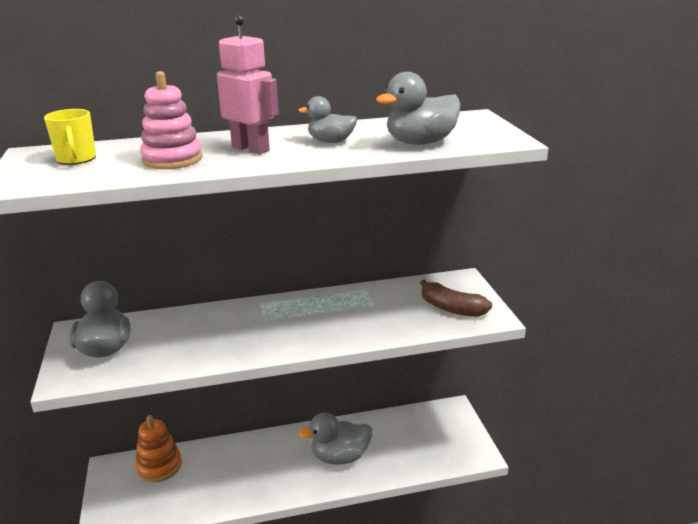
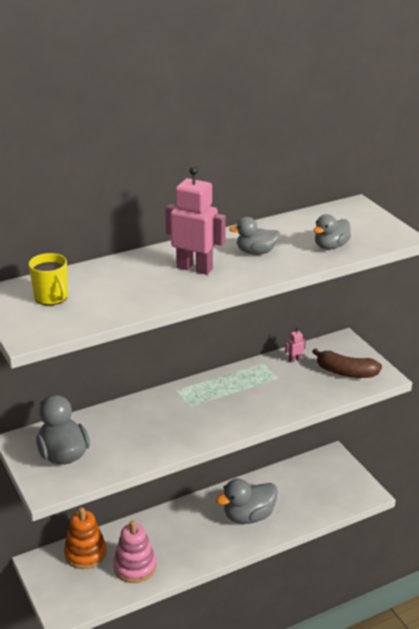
camera: 15 degrees left, 5 degrees up
pink stacking toy [140,71,202,169] -> pink stacking toy moved to [113,521,157,583]
grey duck [376,72,460,145] -> grey duck [313,214,351,250], size x0.63
none -> pink robot [285,328,306,363]

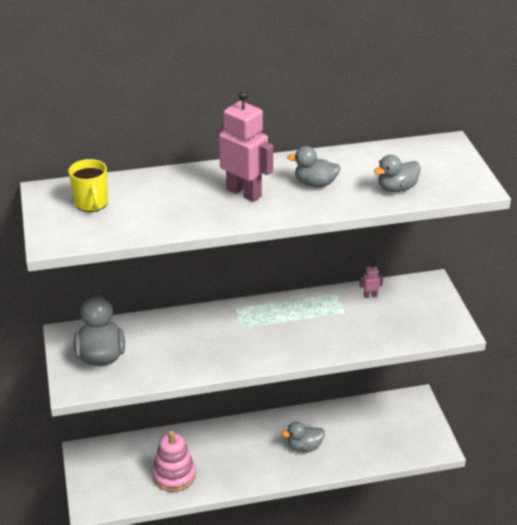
camera: 15 degrees right, 5 degrees up
orange stacking toy [64,507,107,569] -> none
grey duck [216,479,278,524] -> grey duck [281,422,325,452], size x0.63
brown banana [312,348,382,378] -> none

